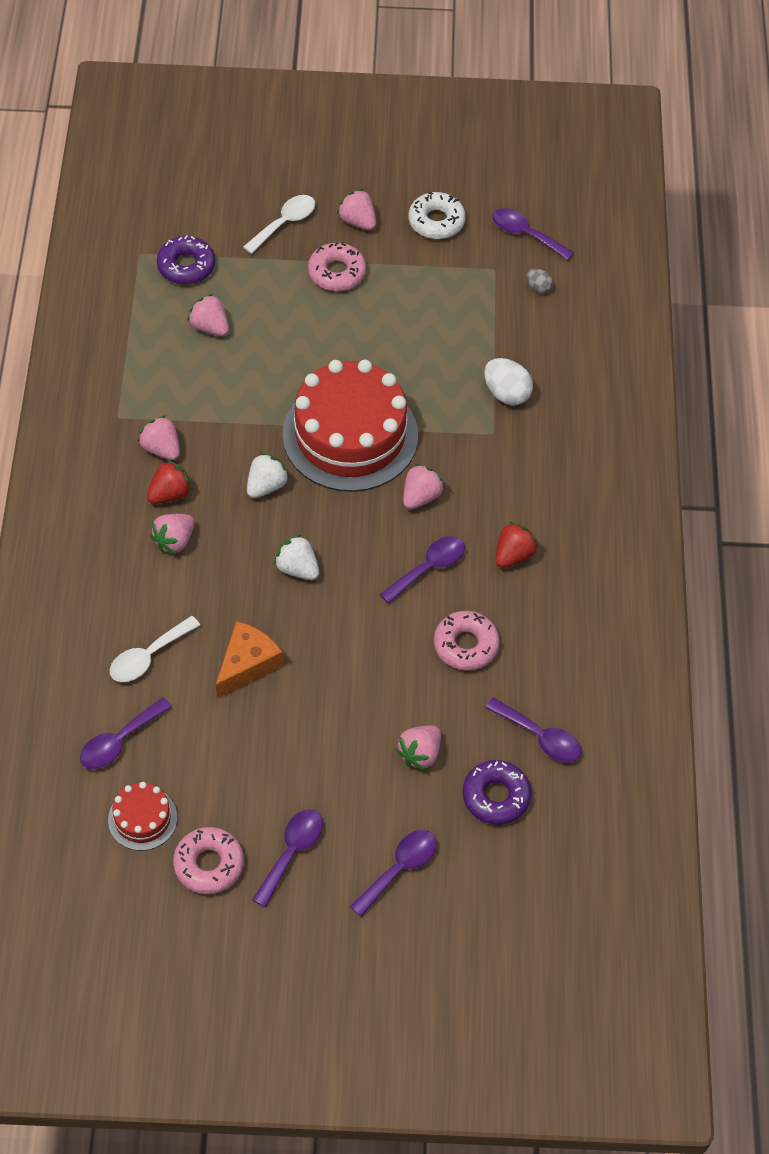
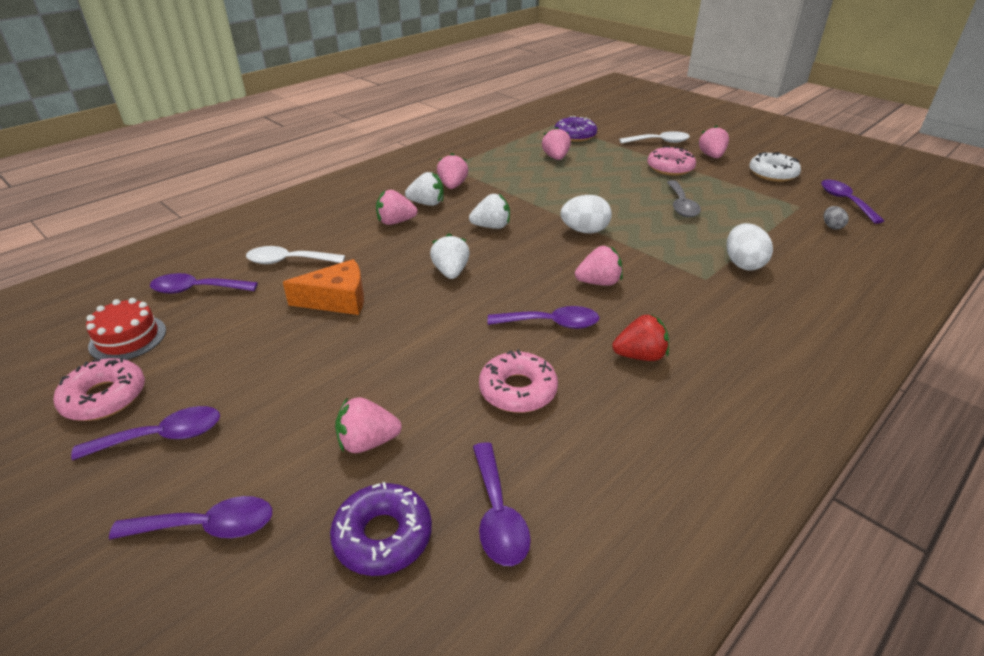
camera: 45 degrees right, 20 degrees down
red strawberry [147,460,193,504] -> white strawberry [405,172,444,206]
red cake [283,360,418,492] -> white egg [561,195,612,234]
none -> grey spoon [667,180,701,217]

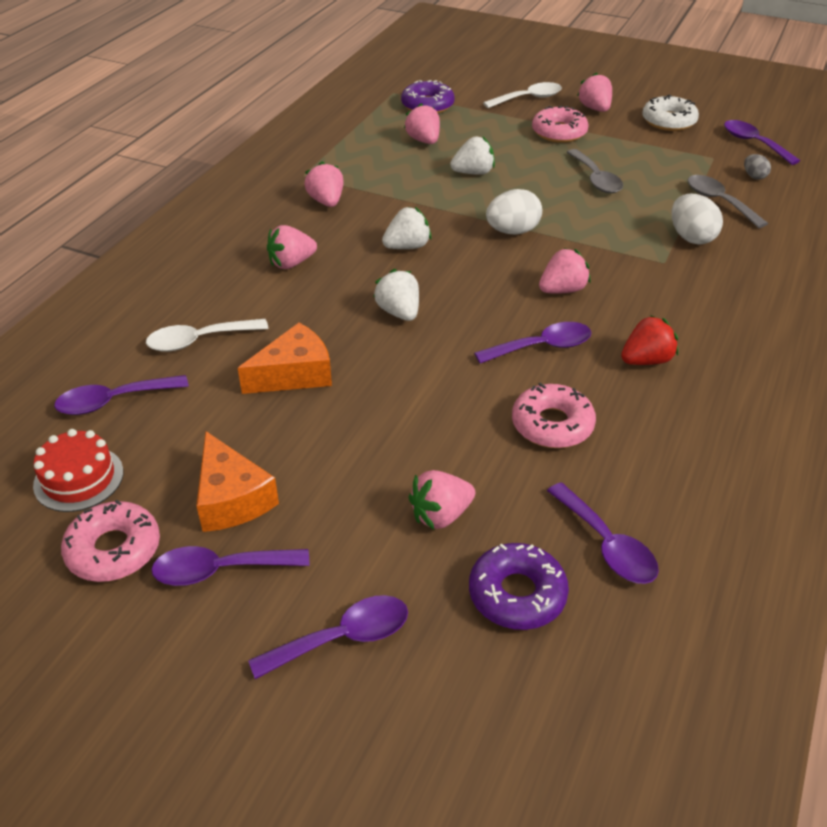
camera: 20 degrees left, 5 degrees up
purple spoon [71,406,220,460] -> purple spoon turned 150 degrees counterclockwise [151,546,309,586]
white strawberry [405,172,444,206] -> white strawberry moved to [450,137,495,175]
none -> orange cheese [196,431,279,532]
none -> grey spoon [688,175,768,228]

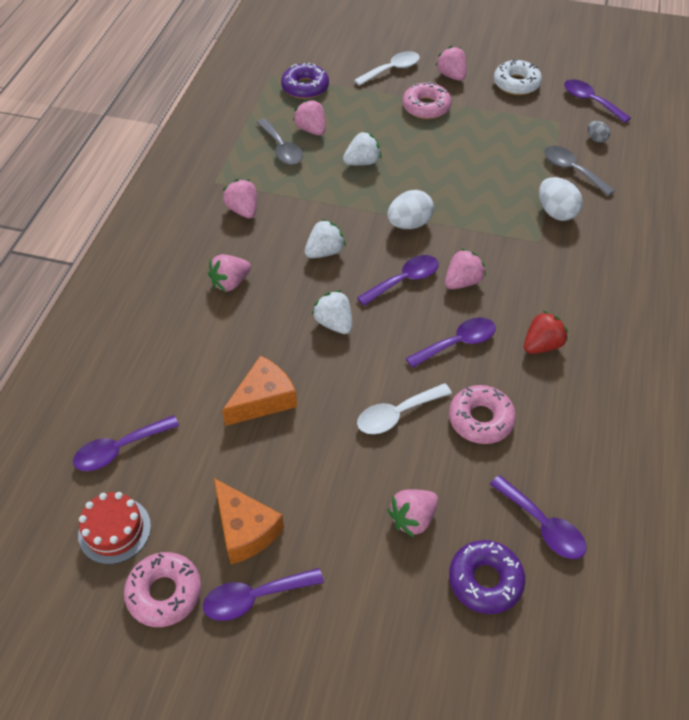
camera: 10 degrees left, 10 degrees up
white spoon [146,319,268,352] -> white spoon moved to [357,383,452,434]
purple spoon [248,595,408,679] -> purple spoon moved to [357,255,439,306]
grey spoon [567,149,623,193] -> grey spoon moved to [257,118,303,165]

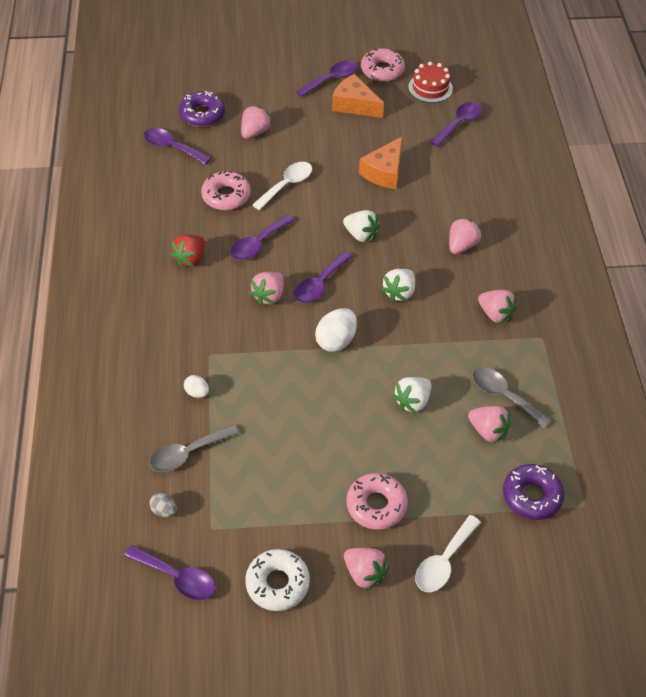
camera: 160 degrees right, 0 degrees up
white egg [539,177,583,221] -> white egg [184,375,209,398], size x0.55
grey spoon [544,146,615,196] -> grey spoon turned 120 degrees clockwise [149,424,239,472]

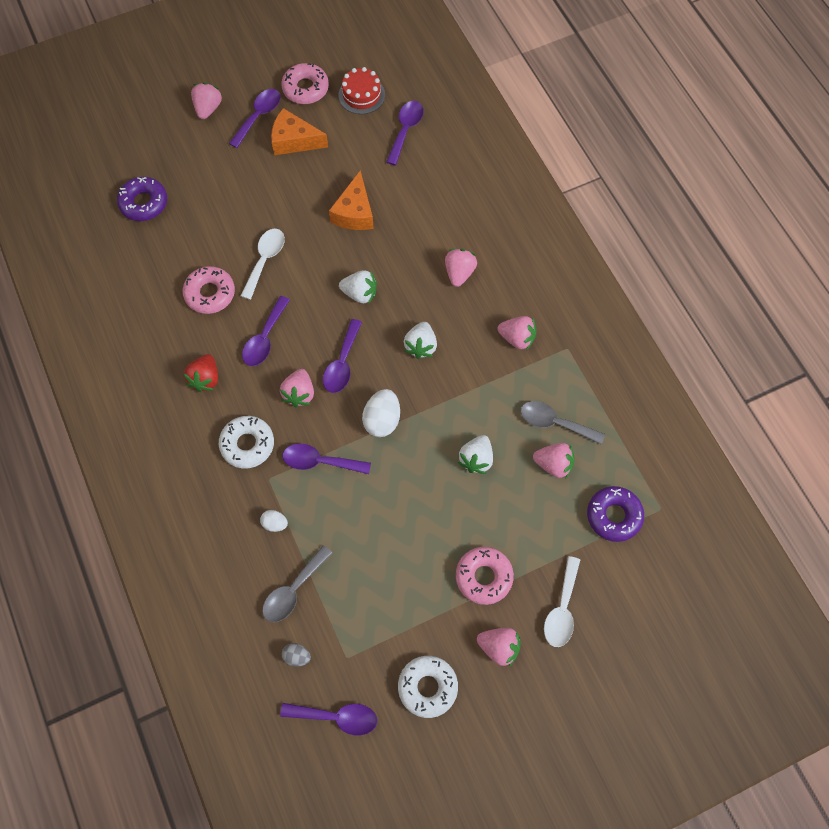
camera: 20 degrees left, 15 degrees up
purple spoon [144,128,211,165] -> purple spoon moved to [283,444,371,474]
pink strawberry [241,106,272,139] -> pink strawberry moved to [191,82,222,119]
none -> white donut [219,416,274,468]

